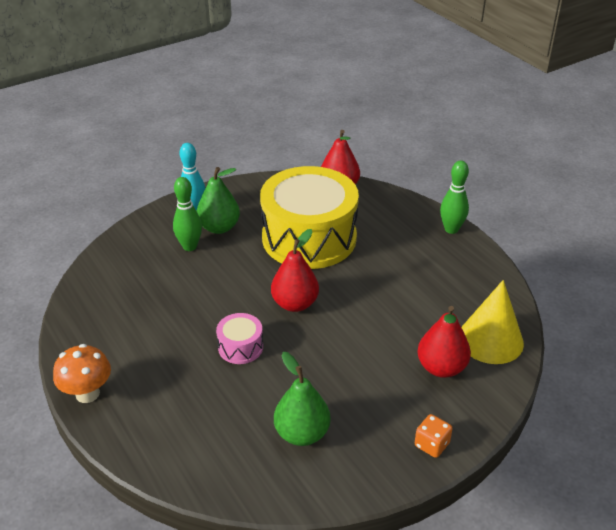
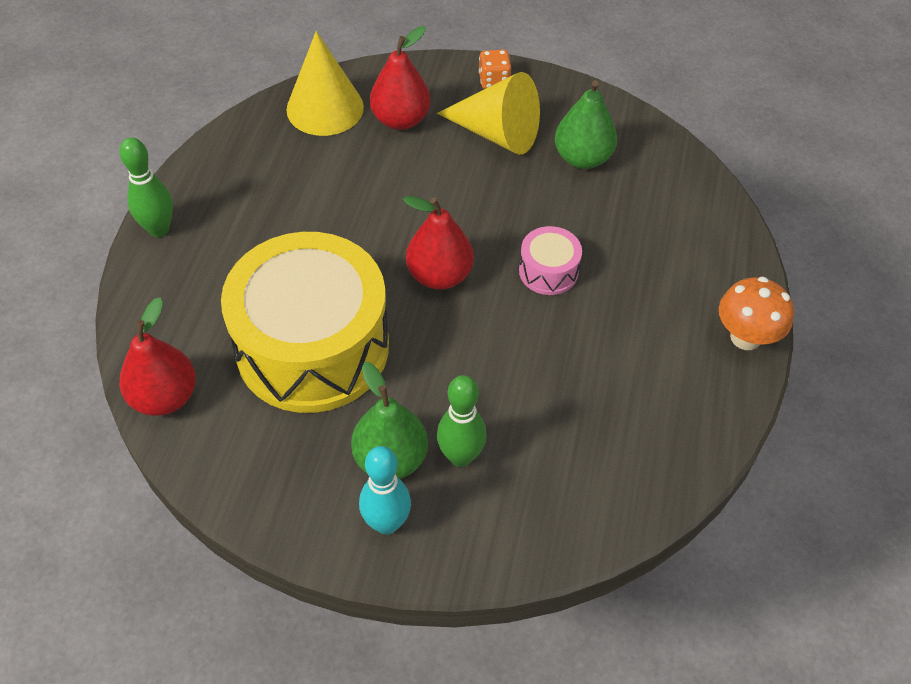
camera: 135 degrees left, 15 degrees up
none -> yellow cone [437,72,540,155]

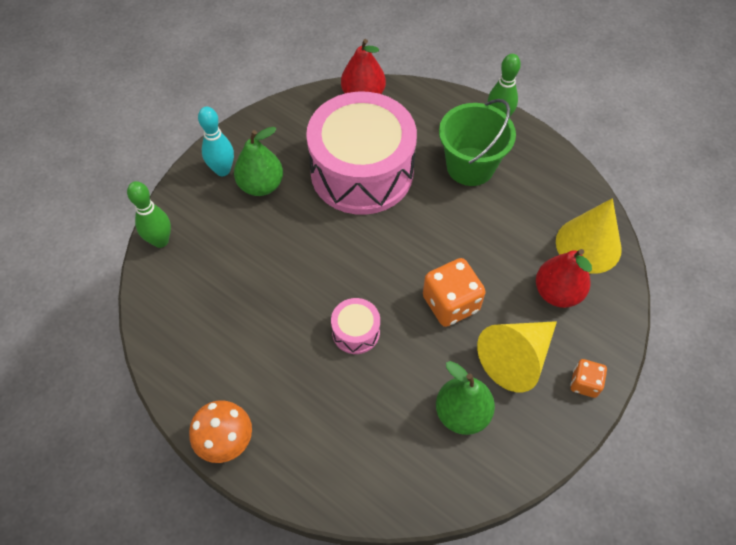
camera: 115 degrees right, 5 degrees up
yellow drum [221,232,389,413] -> pink drum [306,91,417,215]
red pear [403,196,474,290] -> none
green bowling pin [437,375,487,467] -> green bowling pin moved to [127,181,171,248]
none -> orange dice [423,258,486,327]
none -> green bucket [439,99,516,186]

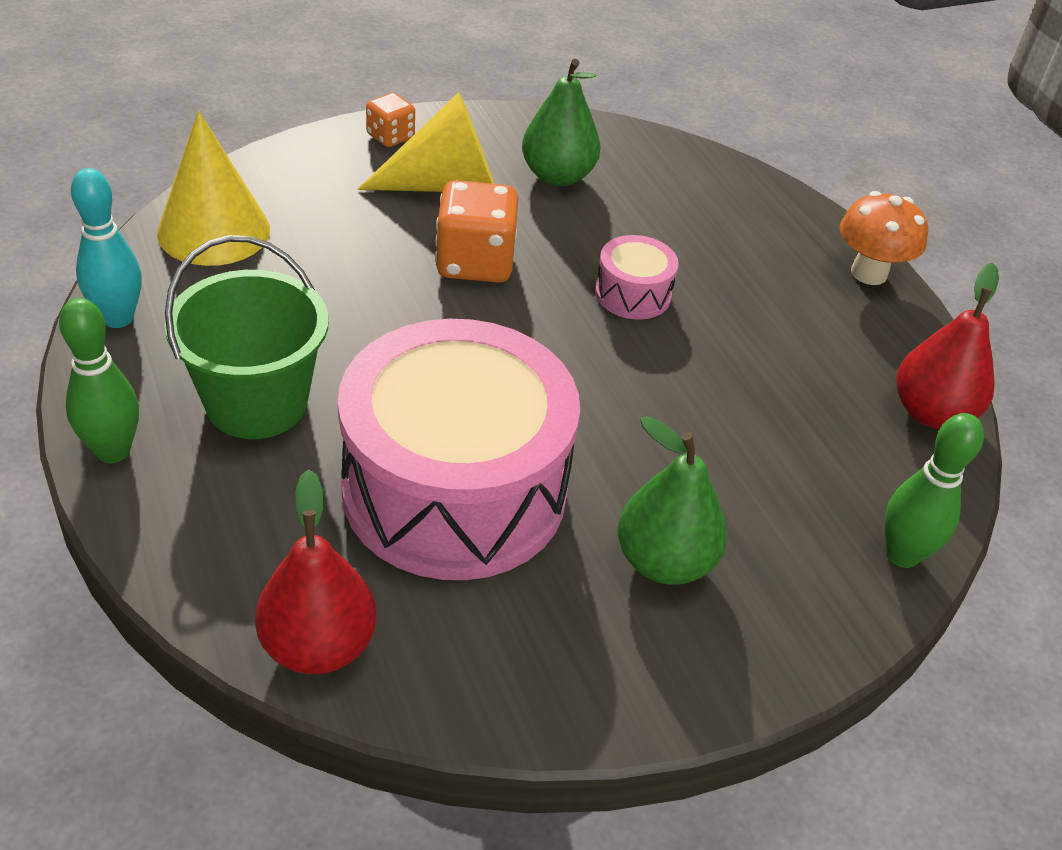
camera: 155 degrees left, 15 degrees down
turquoise bowling pin [198,107,234,176] -> turquoise bowling pin moved to [71,168,142,328]
red pear [536,249,592,308] -> red pear moved to [896,262,999,429]

